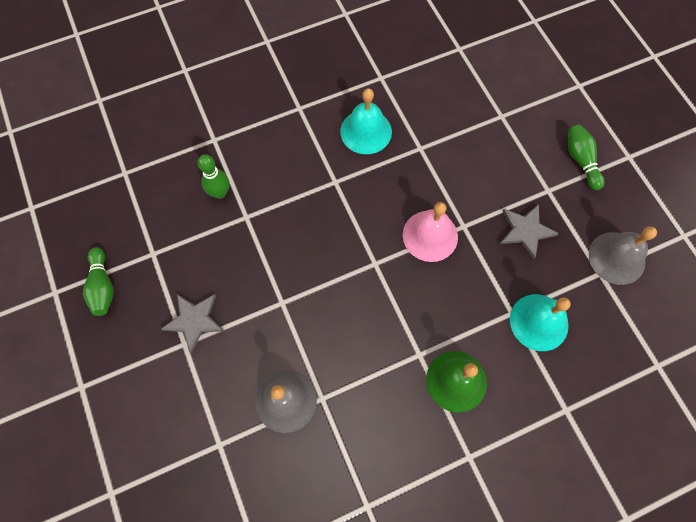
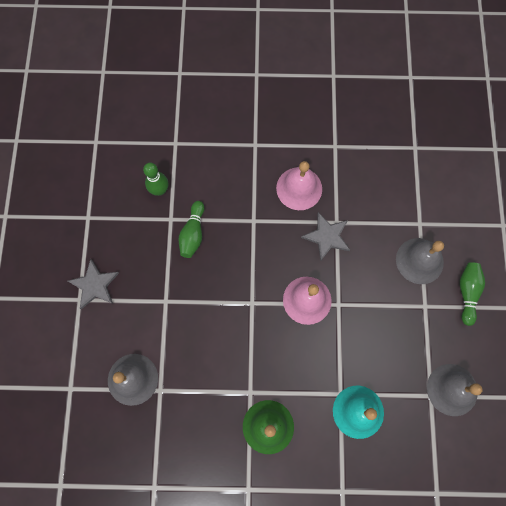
camera: 25 degrees right, 5 degrees up
green bowling pin [83,247,114,316] -> green bowling pin moved to [178,201,205,258]
turquoise bell [340,88,392,154] -> pink bell [276,161,322,210]
grey star [500,204,559,259] -> grey star moved to [301,212,350,261]
none -> grey bell [396,238,444,284]

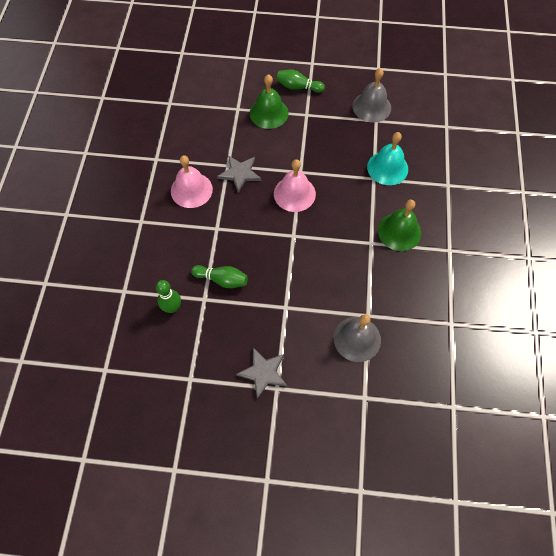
camera: 85 degrees left, 10 degrees down
grey bell [396,238,444,284] -> green bell [250,74,289,129]

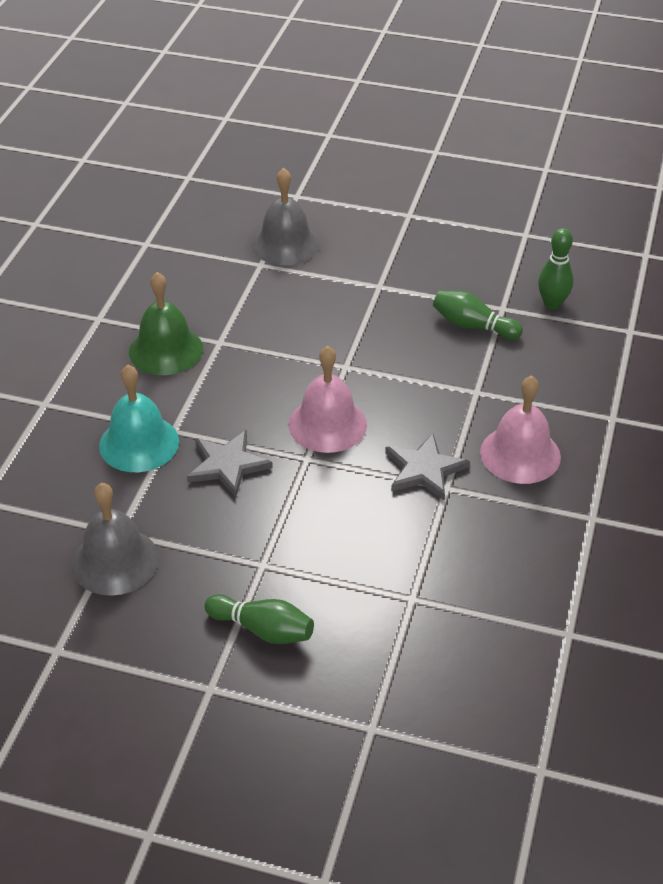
camera: 170 degrees left, 20 degrees down
grey star [236,348,287,399] -> grey star moved to [187,430,273,497]
green bell [250,74,289,129] -> none

